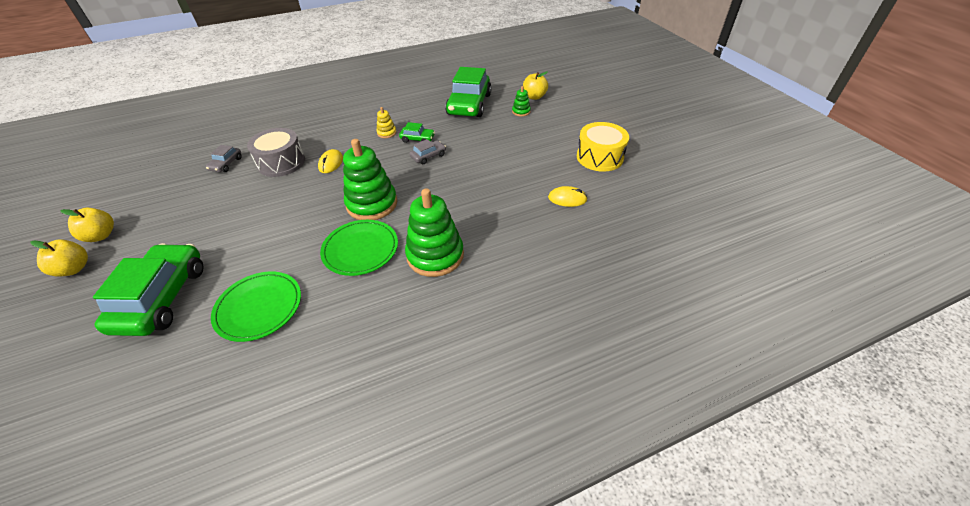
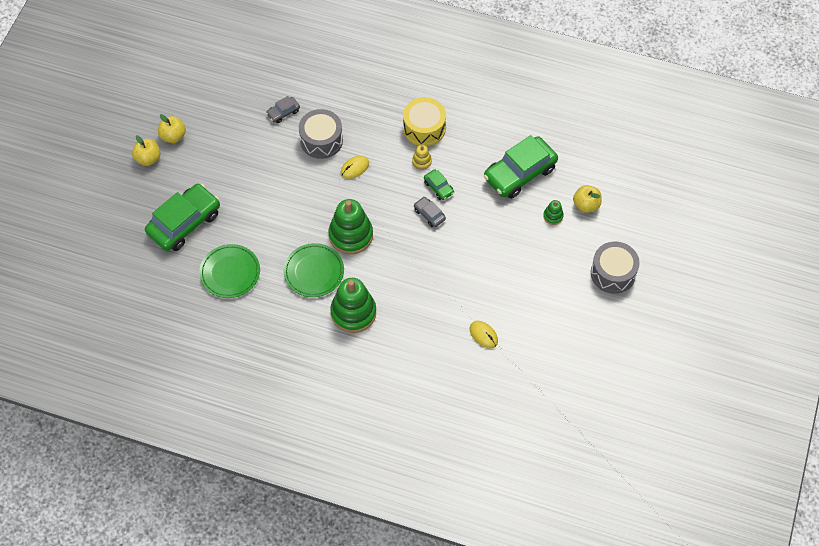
camera: 40 degrees right, 15 degrees up
grey car [409,139,446,164] -> grey car turned 135 degrees counterclockwise [414,197,446,227]
yellow drum [577,122,629,172] -> yellow drum moved to [403,97,446,146]
none -> grey drum [591,241,640,294]

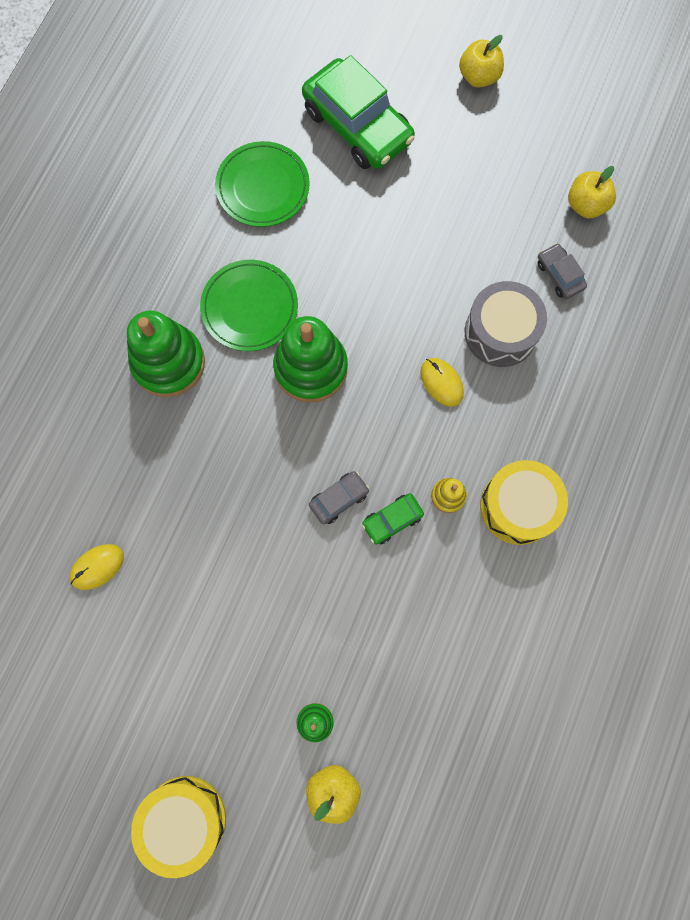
camera: 95 degrees right, 15 degrees up
yellow apple [158,114,186,143] -> yellow apple moved to [568,166,616,219]
green car [484,135,558,199] -> none
grey drum [591,241,640,294] -> yellow drum [131,776,226,878]

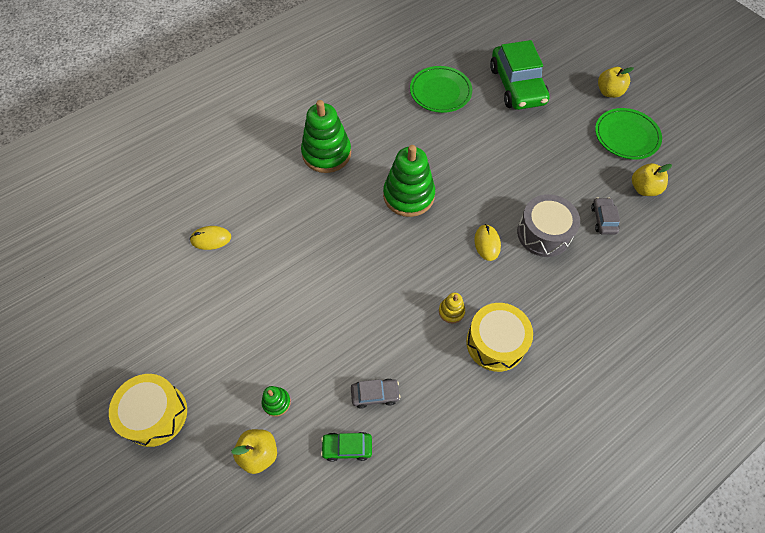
camera: 30 degrees right, 15 degrees down
green plate [200,260,298,351] -> green plate moved to [595,108,662,159]
grey car [309,471,369,524] -> grey car moved to [351,379,401,409]
green car [362,493,424,545] -> green car moved to [321,432,372,462]

